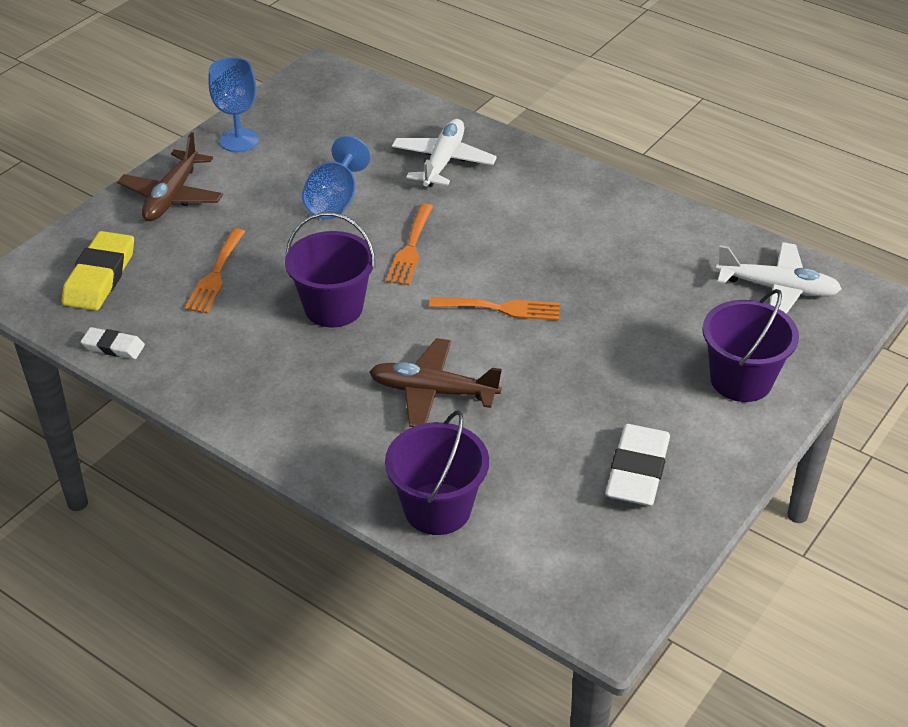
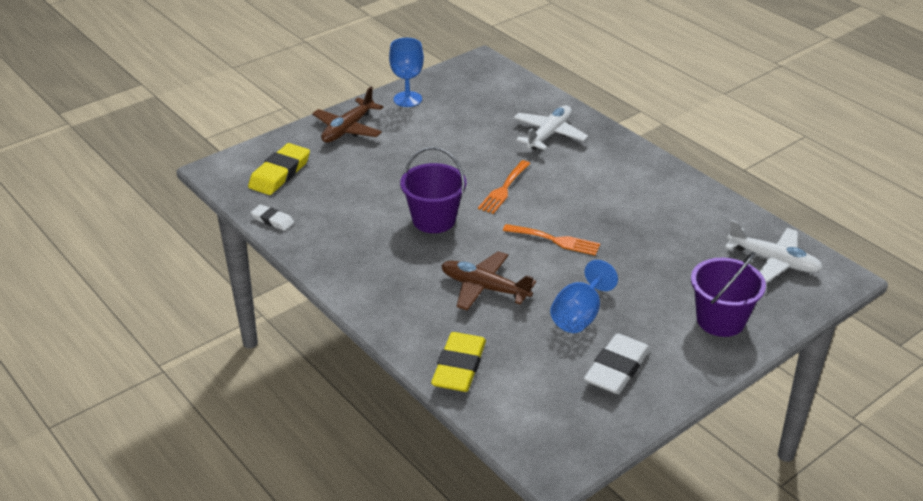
camera: 15 degrees right, 5 degrees down
orange fork [185,228,245,314] -> none
blue goblet [302,136,370,219] -> blue goblet moved to [550,260,618,333]
purple bucket [385,410,489,535] -> yellow eraser [431,332,486,392]

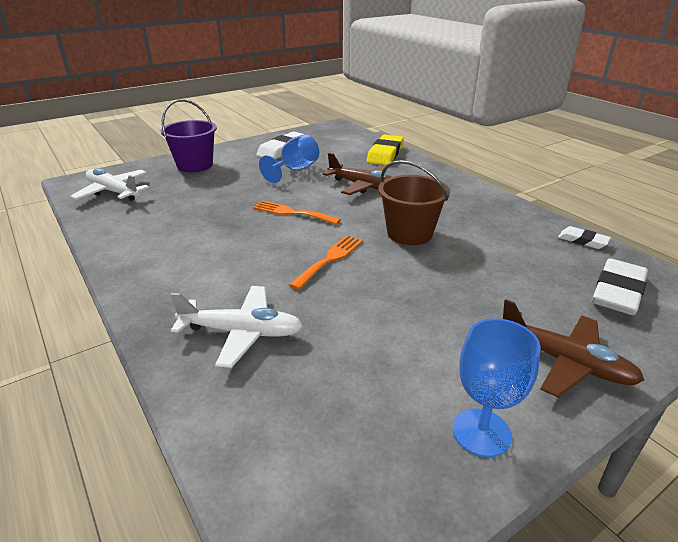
camera: 175 degrees left, 5 degrees down
yellow eraser [248,143,310,195] -> white eraser [592,258,648,315]
brown plane [312,87,383,143] -> brown plane turned 90 degrees clockwise [503,299,645,398]
purple bucket [400,147,466,233] -> brown bucket [378,160,450,245]
white plane [514,105,588,150] -> white plane turned 120 degrees counterclockwise [170,286,303,368]

